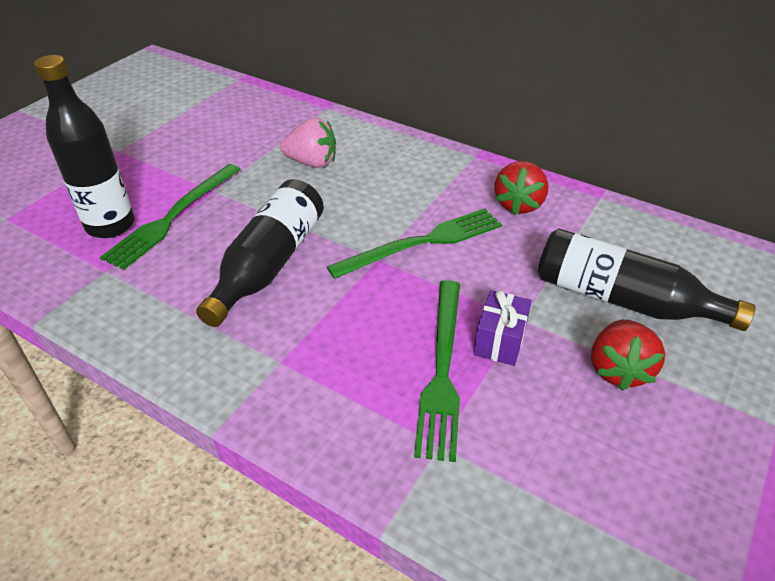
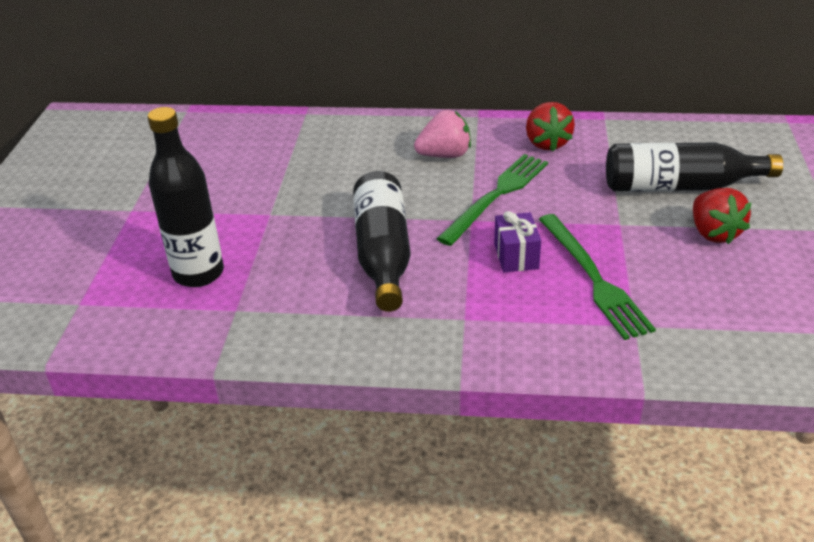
camera: 25 degrees left, 5 degrees down
green fork [100,164,241,270] -> none
pink strawberry [280,118,336,168] -> pink strawberry moved to [414,110,471,158]
purple gift [474,290,532,366] -> purple gift moved to [494,211,541,272]

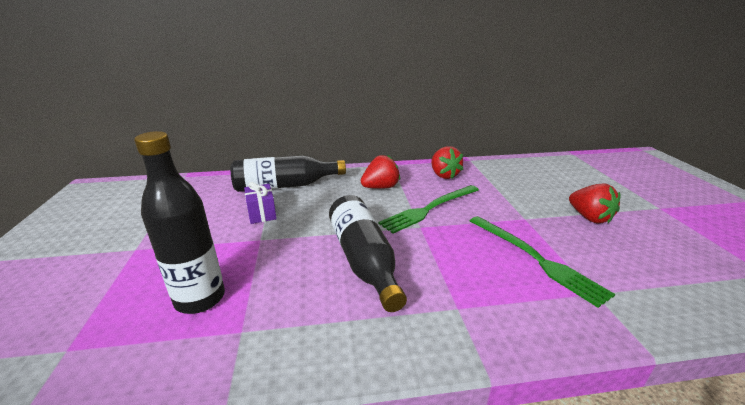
camera: 15 degrees left, 10 degrees down
pink strawberry [414,110,471,158] -> red strawberry [361,155,400,189]
green fork [437,154,548,246] -> green fork turned 150 degrees counterclockwise [378,185,479,234]
purple gift [494,211,541,272] -> purple gift moved to [244,182,277,224]
black bottle [606,142,783,192] -> black bottle moved to [230,155,346,192]

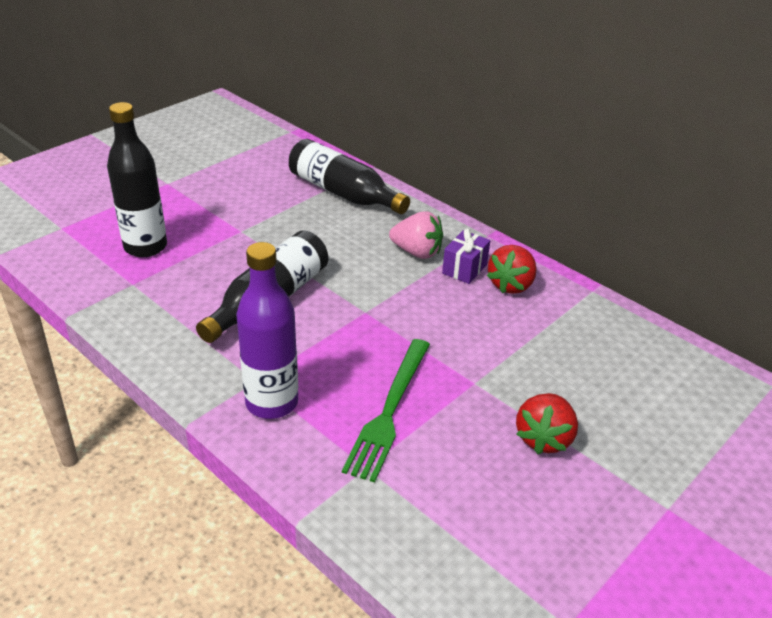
camera: 50 degrees right, 10 degrees up
purple gift [244,182,277,224] -> purple gift moved to [442,229,490,284]
red strawberry [361,155,400,189] -> pink strawberry [389,211,443,259]
green fork [378,185,479,234] -> none
none -> purple bottle [236,242,298,419]

